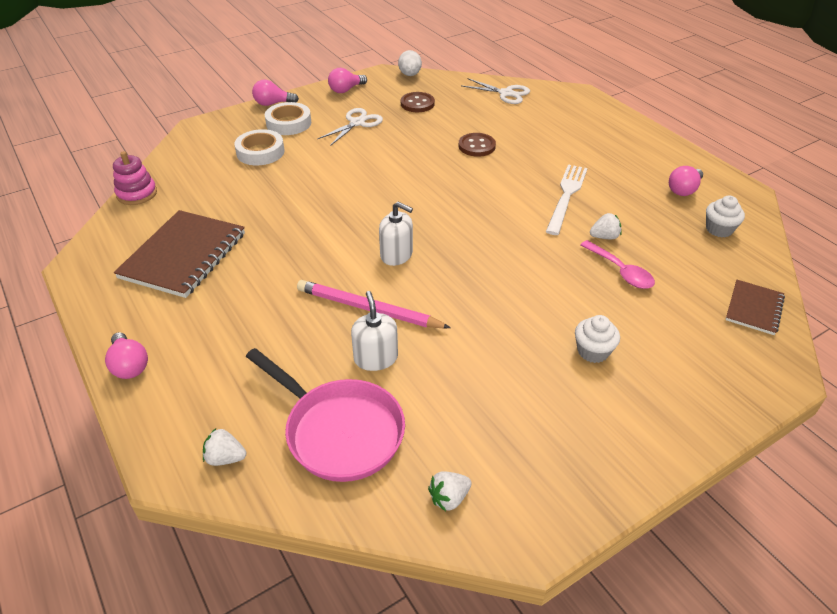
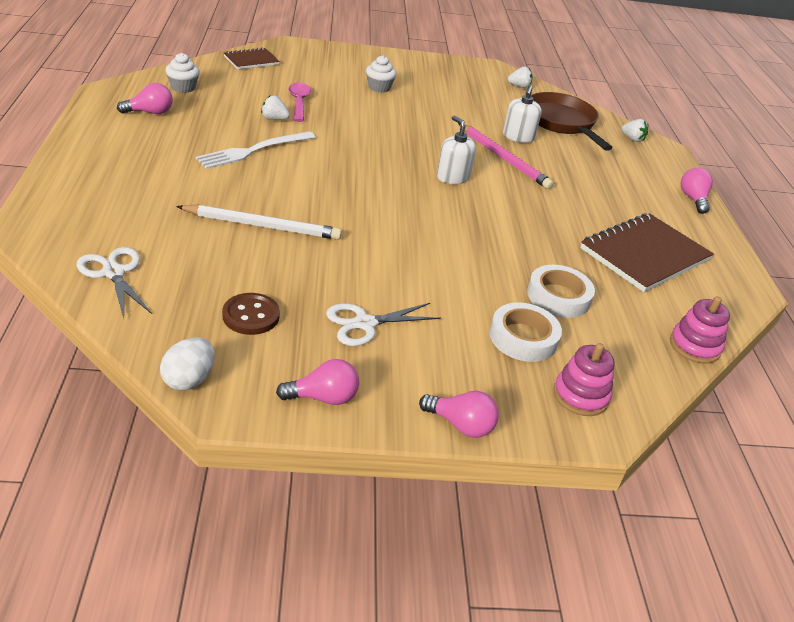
camera: 155 degrees left, 5 degrees down
pink pan [246,348,405,482] -> brown pan [531,92,612,151]
white tape [265,102,311,135] -> white tape moved to [527,265,595,318]
brown button [458,133,496,157] -> white pencil [176,205,342,240]
none -> pink stacking toy [553,343,615,416]

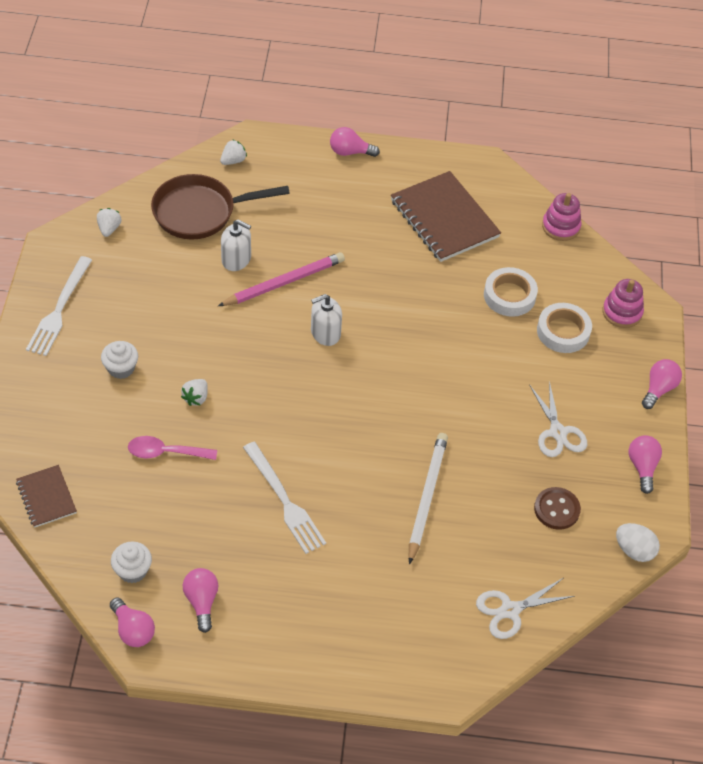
camera: 80 degrees left, 15 degrees up
white strawberry [261,95,290,120] -> white strawberry moved to [181,379,208,406]
none -> white fork [26,256,92,356]
none -> pink light bulb [110,597,155,647]

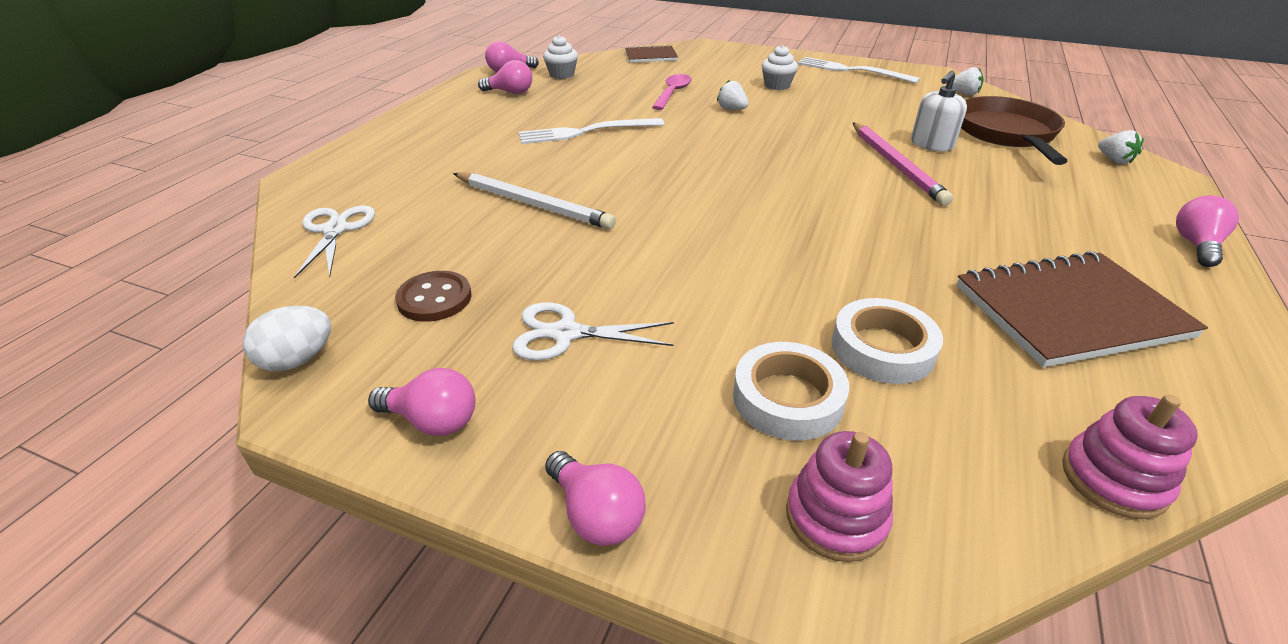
camera: 110 degrees right, 15 degrees down
white soap dispenser [311,294,342,346] -> none

